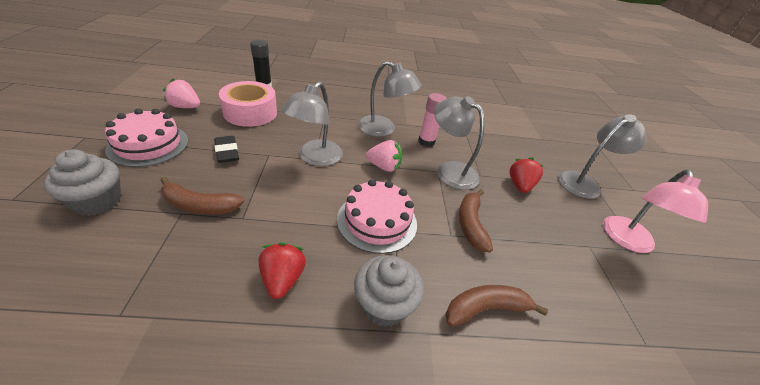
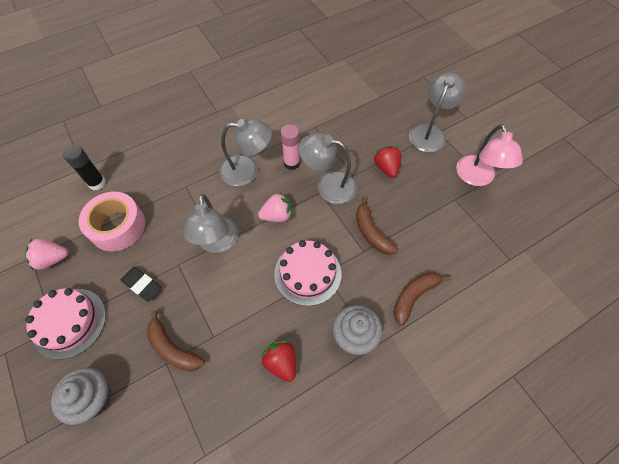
camera: 25 degrees left, 20 degrees up
brown banana [160,177,244,214] -> brown banana turned 60 degrees clockwise [146,310,205,371]

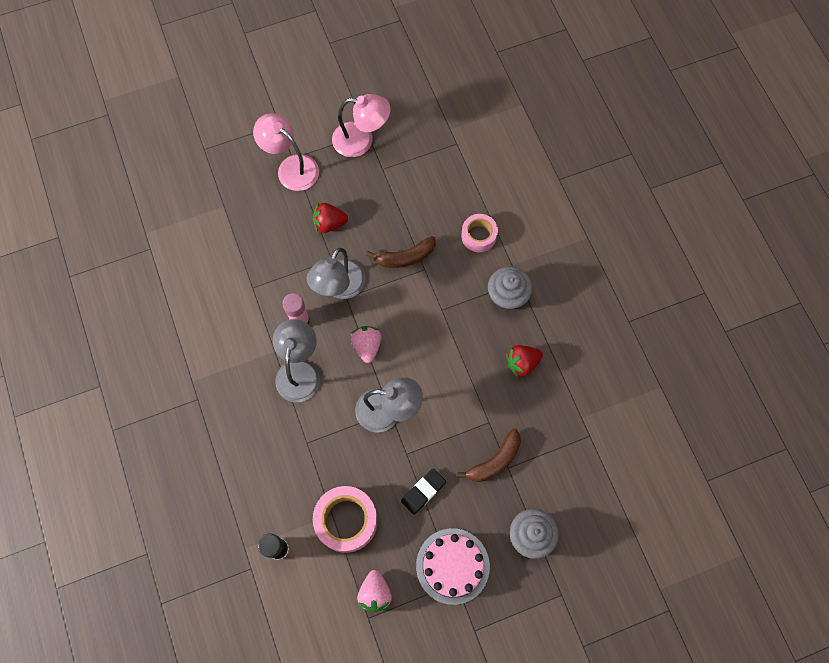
camera: 80 degrees left, 10 degrees up
pink cake [274,240,341,306] -> none
brown banana [393,272,451,325] -> pink tape [461,214,498,252]
grey lamp [409,73,466,152] -> pink lamp [253,113,319,191]

